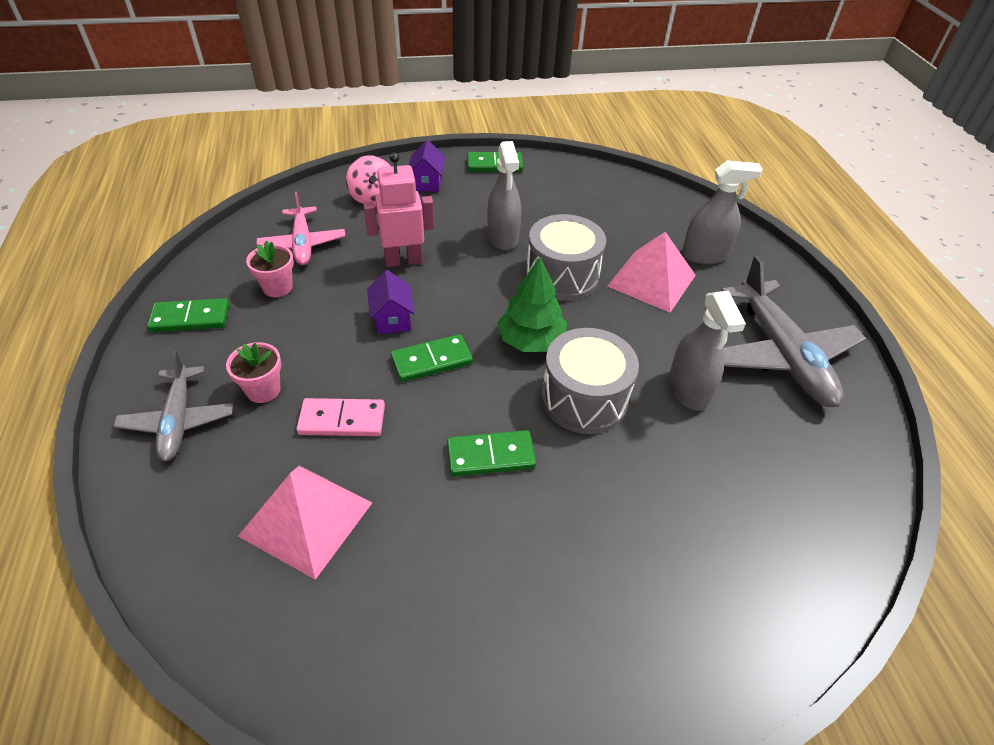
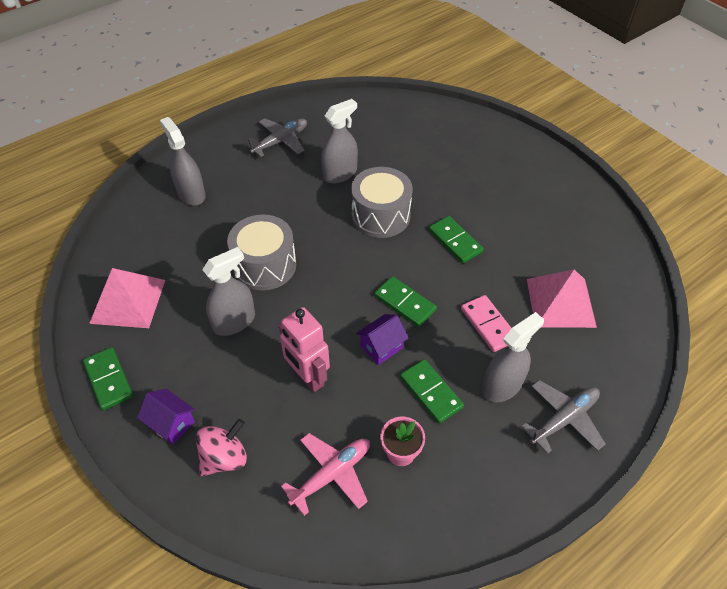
camera: 115 degrees left, 5 degrees up
green domino [147,298,229,332] -> green domino moved to [400,359,464,424]
pink flower pot [226,342,281,403] -> grey spray bottle [482,312,544,403]
purple house [409,140,445,192] -> purple house turned 60 degrees clockwise [137,389,195,445]
green tree [497,257,567,352] -> none
pink pyramid [607,232,696,313] -> pink pyramid moved to [89,268,165,328]
grey plane [721,256,866,407] -> grey plane [245,118,307,157], size x0.61

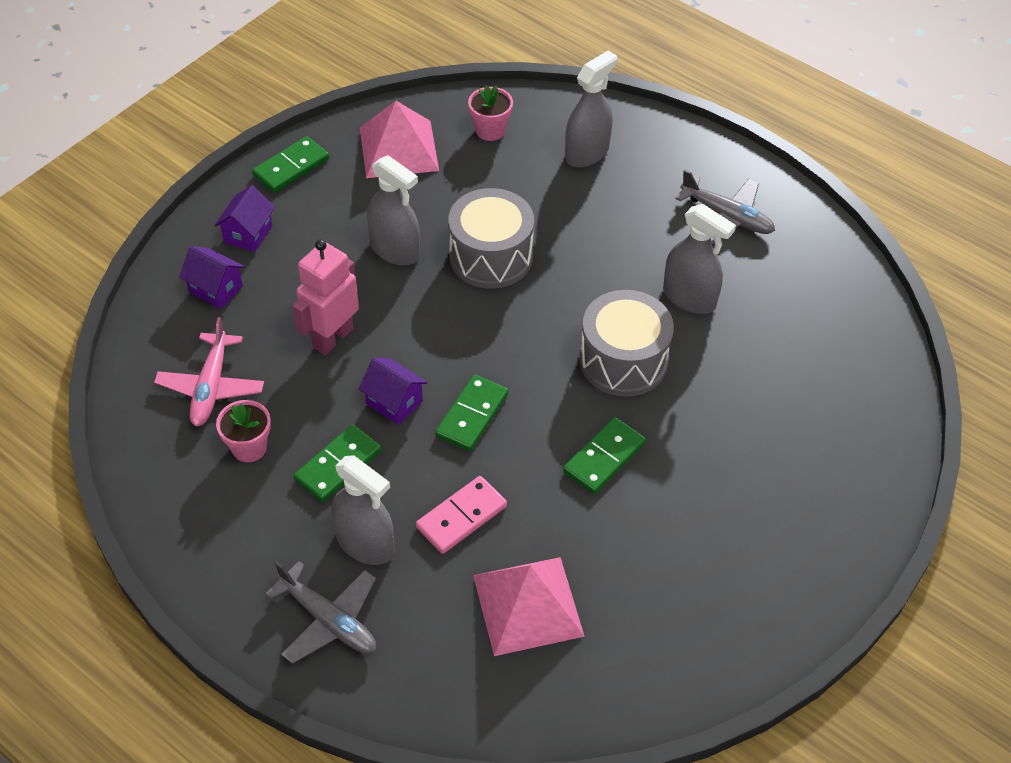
camera: 75 degrees right, 0 degrees up
pink spinning top [196,419,247,476] -> purple house [179,246,245,309]
pink plane [281,433,370,516] -> pink plane turned 60 degrees clockwise [154,317,264,426]
none -> pink flower pot [468,85,513,141]

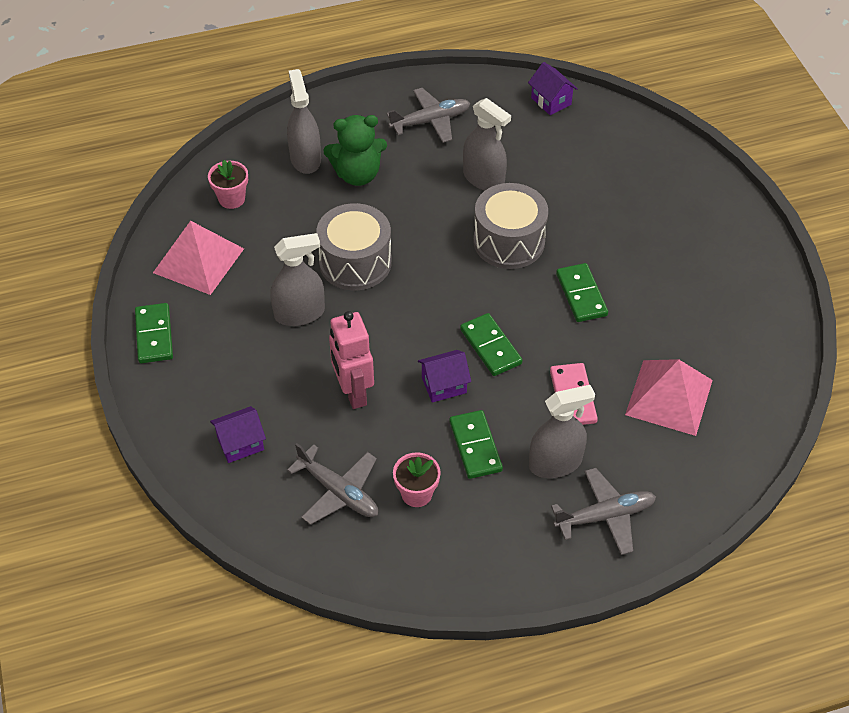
camera: 55 degrees left, 0 degrees up
pink plane [154,317,264,426] -> grey plane [287,443,378,525]
purple house [215,185,275,252] -> purple house moved to [528,62,578,115]
grey spray bottle [663,204,736,314] -> grey spray bottle turned 60 degrees clockwise [463,98,511,191]
none -> green teddy bear [324,115,387,186]

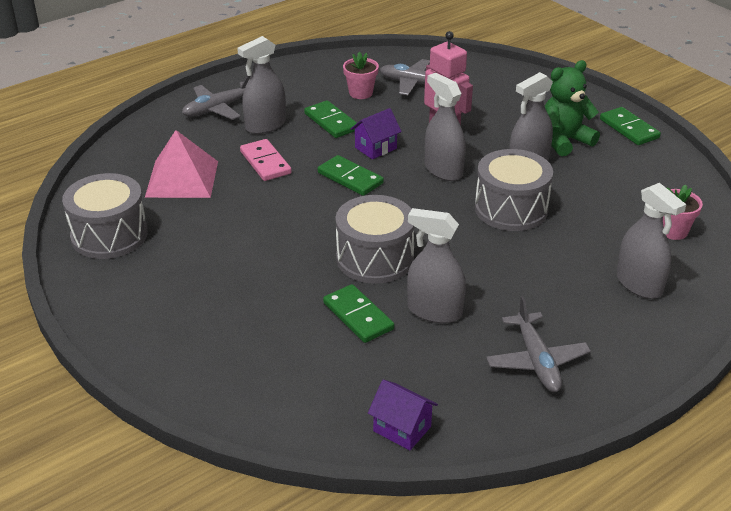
camera: 160 degrees right, 15 degrees down
pink pyramid [153,221,244,295] -> none
purple house [210,406,266,463] -> none
green teddy bear [324,115,387,186] -> green teddy bear moved to [545,60,600,156]
grey plane [386,88,470,143] -> grey plane turned 60 degrees counterclockwise [486,296,591,392]
green domino [556,263,608,322] -> green domino moved to [323,284,394,343]
none -> grey drum [62,173,148,259]
none -> grey spray bottle [425,73,466,181]

